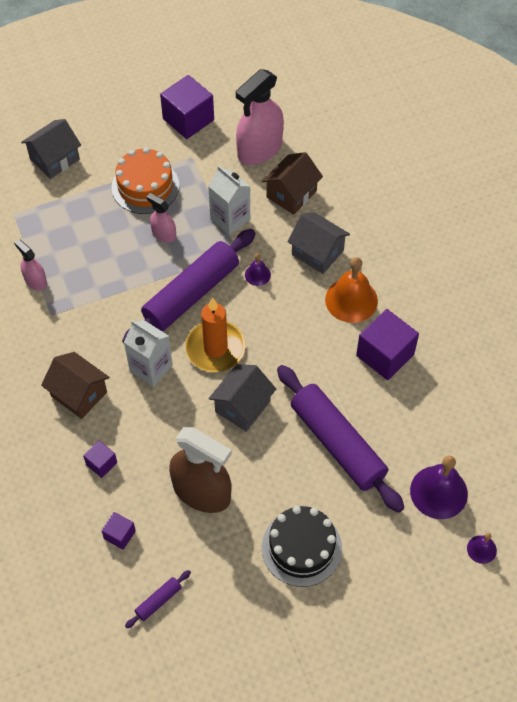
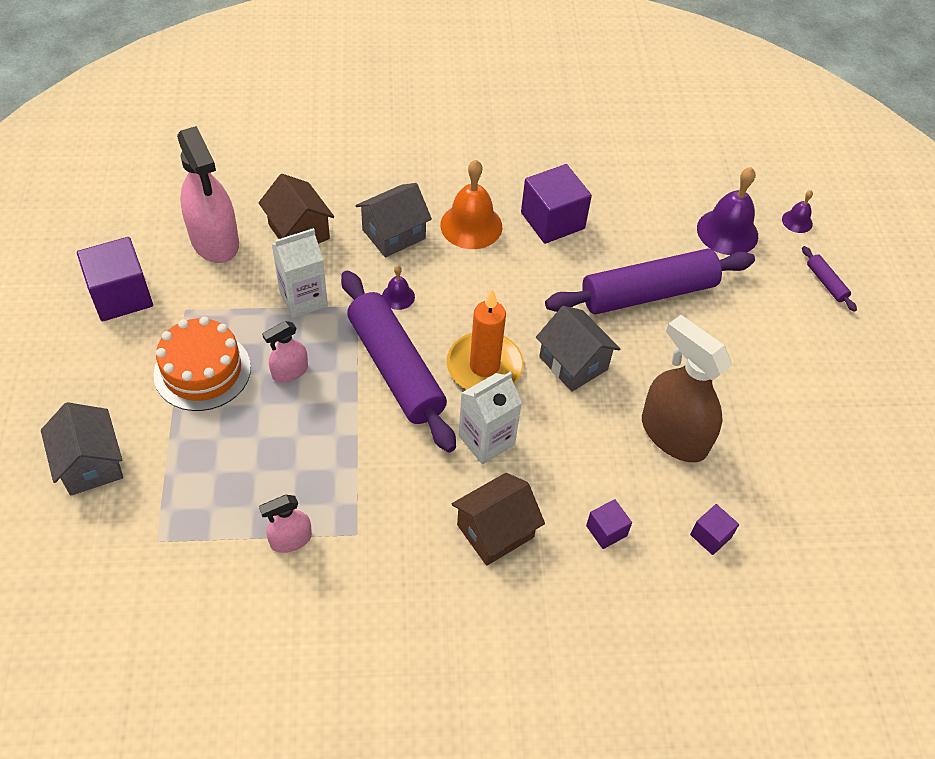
camera: 75 degrees left, 5 degrees down
purple rolling pin [125,570,191,628] -> purple rolling pin moved to [802,246,857,312]
brown spray bottle [169,427,232,513] -> brown spray bottle turned 90 degrees counterclockwise [642,315,732,462]
black cake [262,506,342,587] -> none

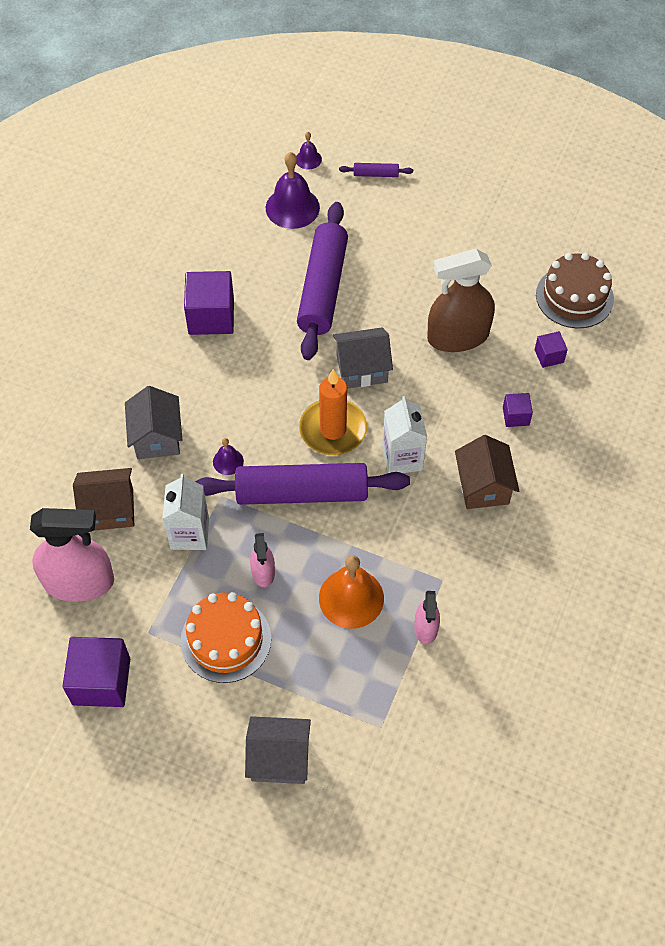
camera: 60 degrees left, 5 degrees up
orange bell [440,160,502,249] -> orange bell moved to [319,555,384,628]
none -> brown cake [536,253,614,328]

